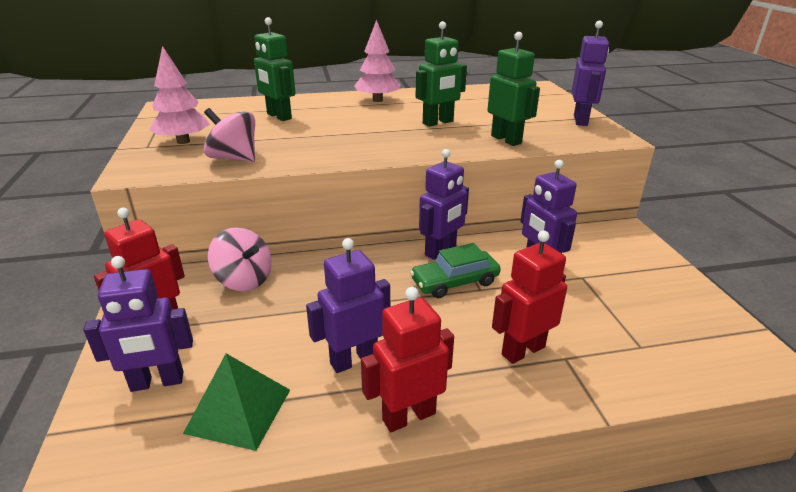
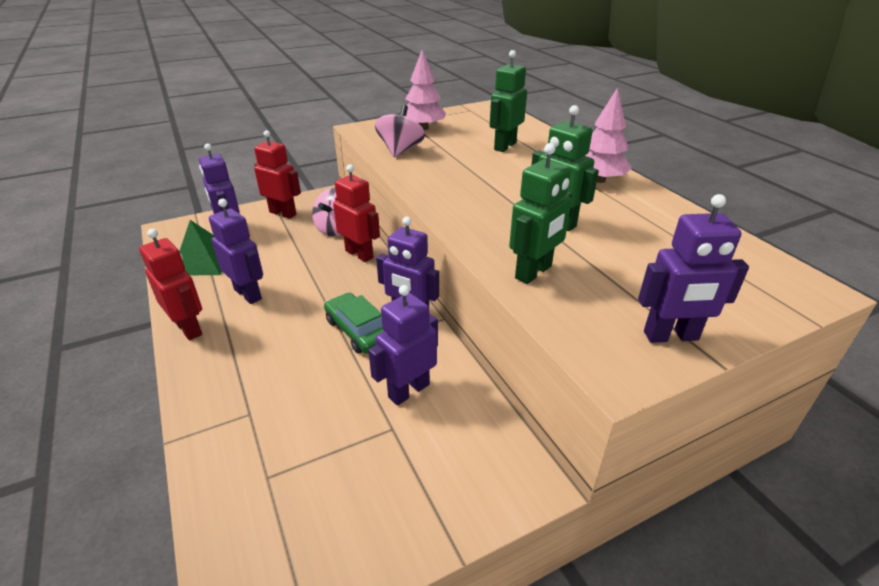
camera: 75 degrees right, 5 degrees up
red robot [492,230,567,364] -> red robot moved to [333,164,380,262]

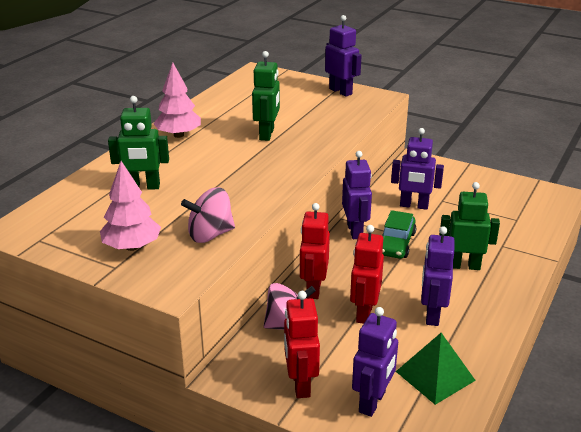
camera: 125 degrees left, 5 degrees down
red robot [139,229,202,340] -> red robot moved to [350,225,384,324]
green robot [509,143,572,284] -> green robot moved to [439,182,500,270]

